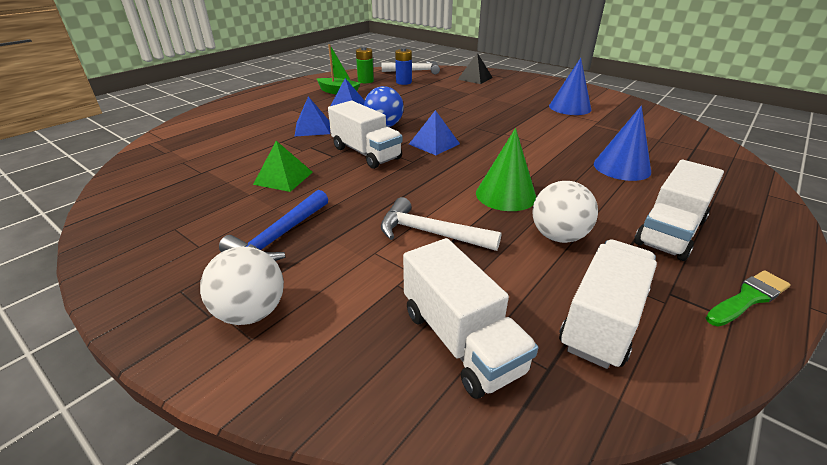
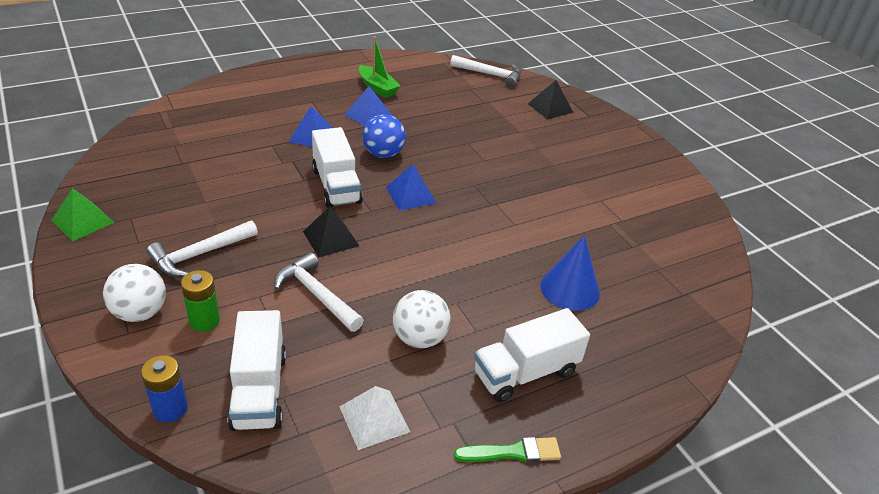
camera: 20 degrees right, 5 degrees up
blue hammer [219,190,328,261] -> white hammer [147,220,258,277]
green pyramid [253,141,313,192] -> green pyramid moved to [51,188,114,242]
green battery [356,47,374,83] -> green battery moved to [181,270,220,332]
blue battery [395,48,412,85] -> blue battery moved to [141,355,188,422]
green cone [476,128,536,211] -> none
blue cone [549,58,591,115] -> none
white truck [559,239,657,369] -> white pyramid [339,386,410,450]
none -> black pyramid [303,207,359,257]

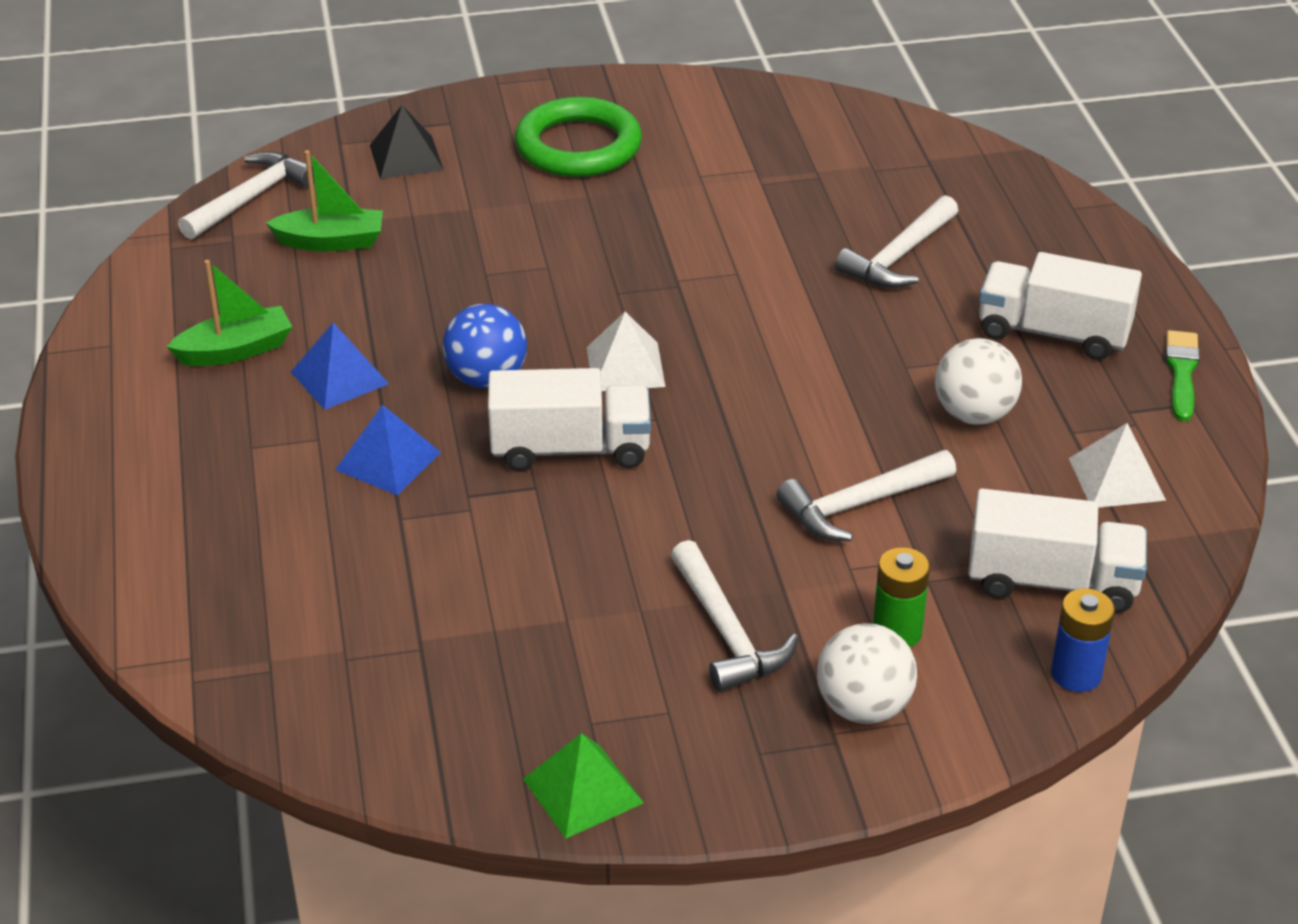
camera: 70 degrees left, 0 degrees up
black pyramid [303,207,359,257] -> none
blue pyramid [386,164,436,210] -> white pyramid [587,312,665,391]
white truck [474,308,590,402] -> white truck turned 120 degrees clockwise [979,252,1142,360]
blue cone [540,235,600,311] -> white hammer [835,195,958,288]
none -> green boat [266,150,383,251]
none -> green ring [515,97,642,177]

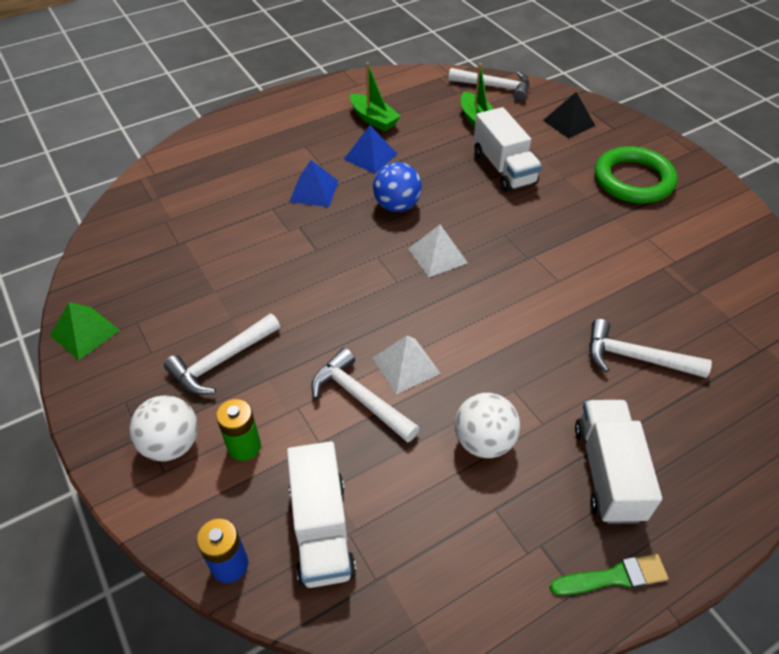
camera: 70 degrees right, 10 degrees up
white truck [488,368,651,471] -> white truck moved to [473,107,542,192]
white pyramid [1069,423,1166,508] -> white pyramid moved to [372,336,441,394]

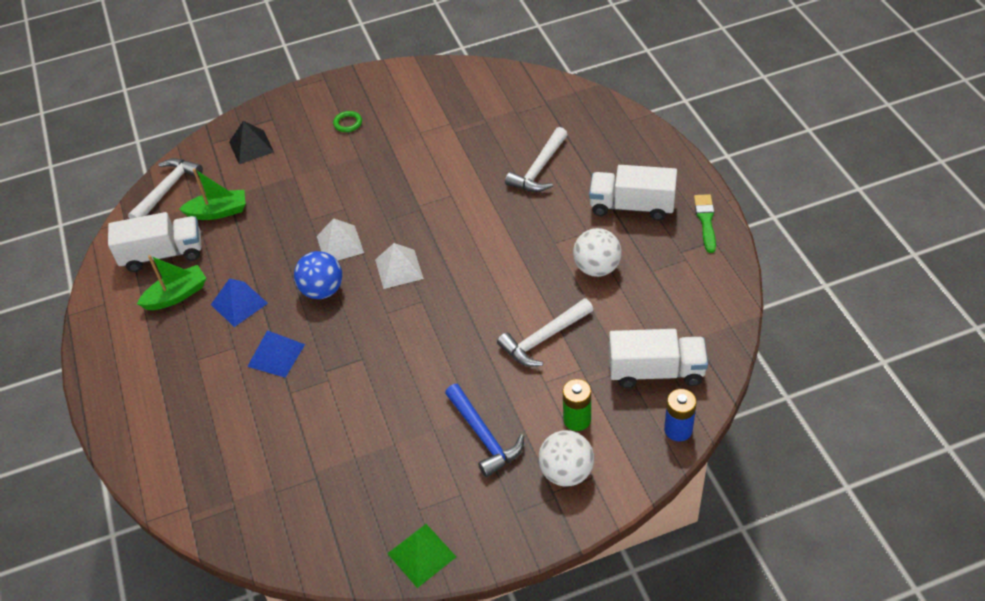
camera: 75 degrees left, 0 degrees up
white hammer [164,314,280,395] -> blue hammer [445,384,524,477]
white pyramid [372,336,441,394] -> white pyramid moved to [317,218,364,261]
white truck [473,107,542,192] -> white truck moved to [108,212,201,272]
green ring [595,146,677,203] -> green ring [333,111,362,132], size x0.40

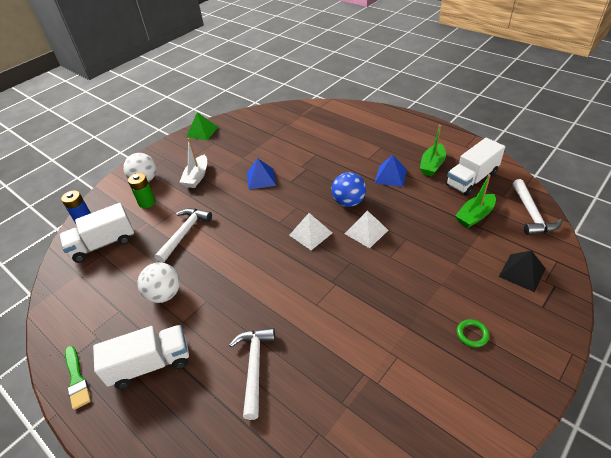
camera: 150 degrees right, 5 degrees down
blue pyramid [247,330,305,378] -> blue pyramid moved to [247,158,276,190]
blue hammer [445,384,524,477] -> white boat [180,138,207,188]

